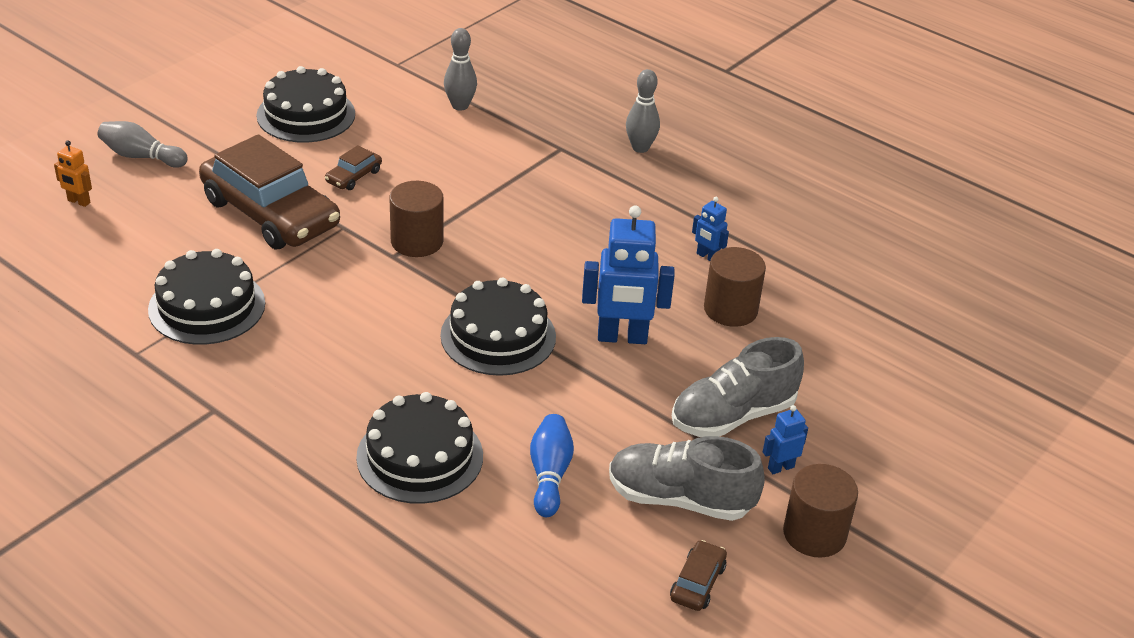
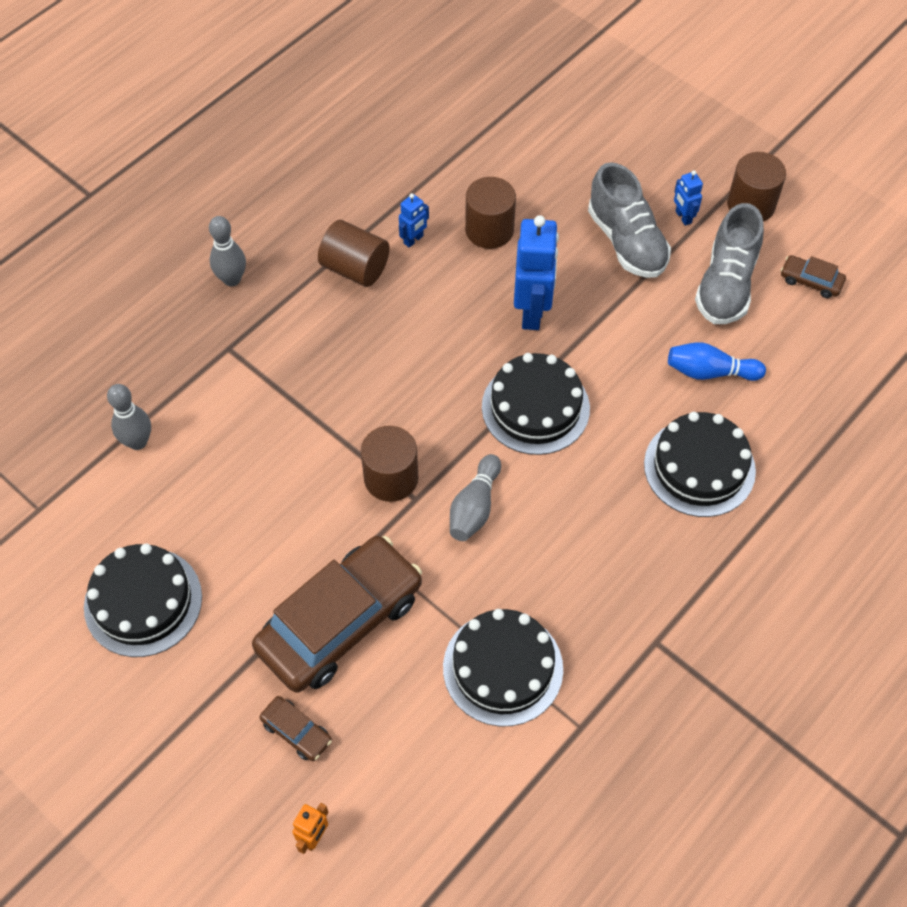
camera: 85 degrees left, 20 degrees up
grey bowling pin [98,121,188,168] -> grey bowling pin moved to [450,454,501,541]
brown car [325,145,382,190] -> brown car moved to [259,696,332,761]
none -> brown cylinder [318,220,390,287]

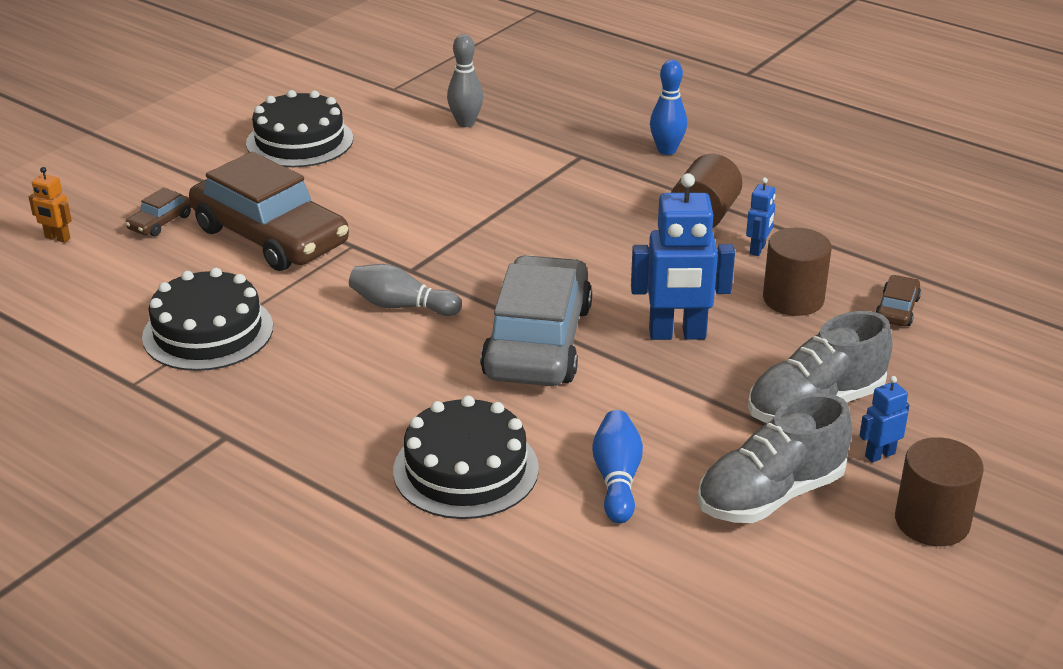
camera: 85 degrees right, 25 degrees down
grey bowling pin [209,216,246,286] -> blue bowling pin [650,60,687,155]
brown cylinder [361,426,418,502] -> none
blue robot [399,193,429,248] -> blue robot turned 105 degrees counterclockwise [746,178,775,256]
black cake [482,353,590,455] -> grey car [480,255,592,386]
grey shoe [695,203,764,324] -> grey shoe turned 45 degrees counterclockwise [698,393,852,523]
brown car [781,255,846,298] -> brown car moved to [875,275,921,326]

